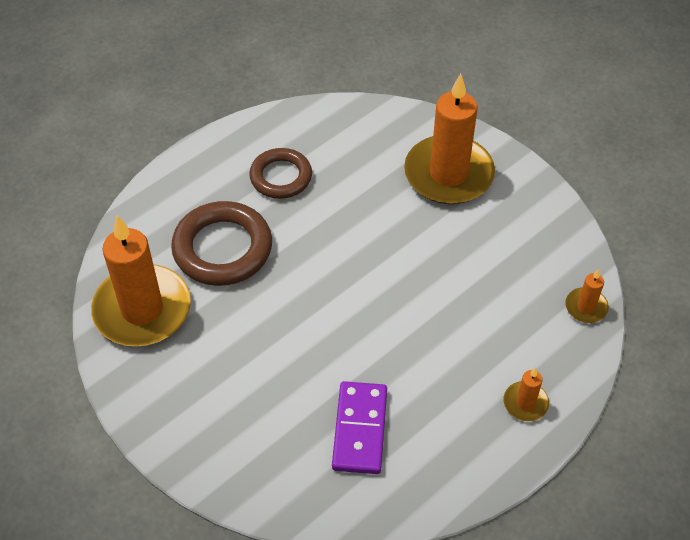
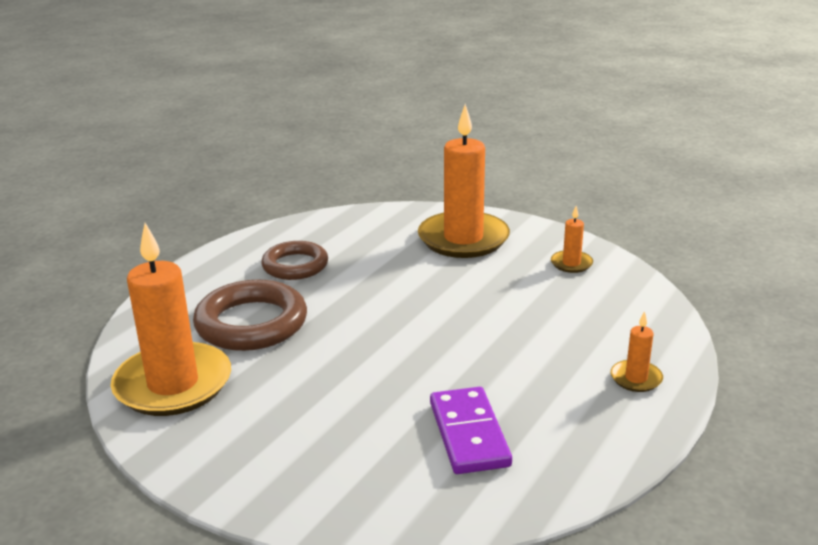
camera: 15 degrees left, 25 degrees down
orange candle [565,269,609,323] -> orange candle moved to [551,206,593,273]

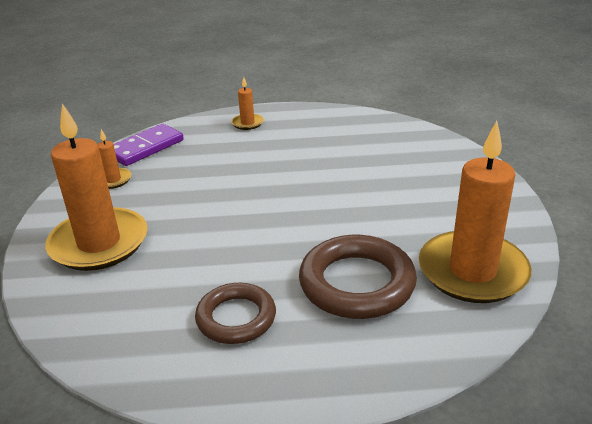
camera: 125 degrees left, 5 degrees up
purple domino [430,387,512,474] -> purple domino moved to [114,124,184,166]

